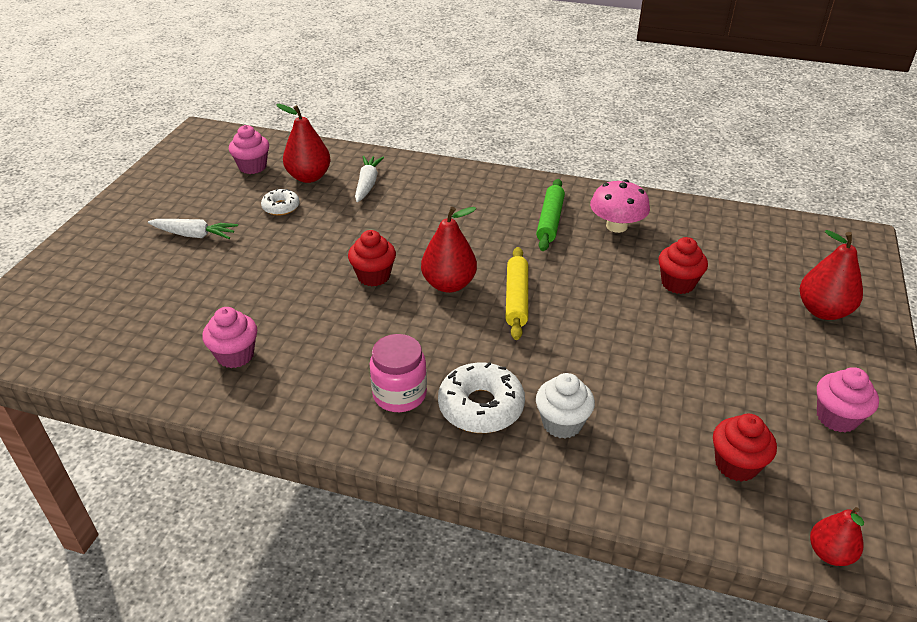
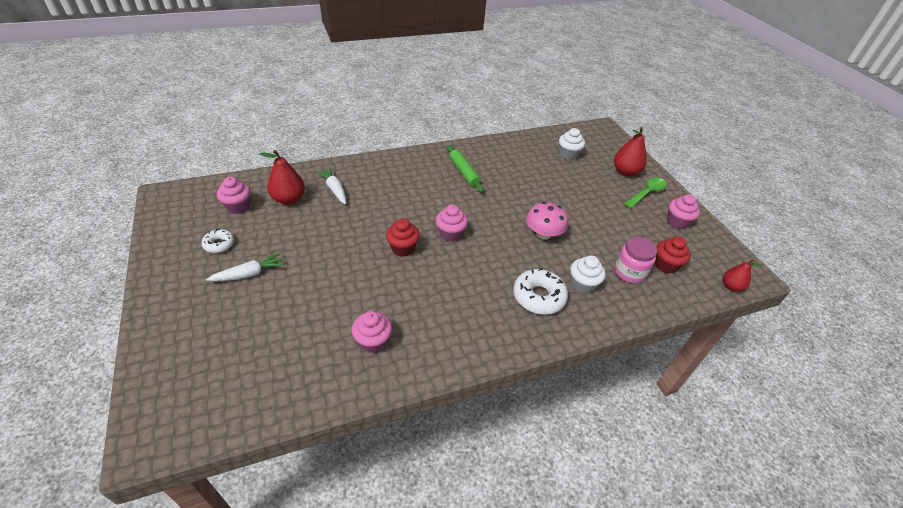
camera: 40 degrees left, 5 degrees up
white donut [261,189,300,215] -> white donut moved to [201,229,234,253]
pink jar [370,334,427,412] -> pink jar moved to [614,237,657,283]
red pear [421,207,477,293] -> pink cupcake [436,205,468,242]
yellow rolling pin [505,247,528,340] -> none
pink mushroom [590,180,650,233] -> pink mushroom moved to [526,202,568,240]
red cupcake [658,237,708,294] -> none
none -> white cupcake [559,128,585,160]
none -> green spoon [624,178,667,208]

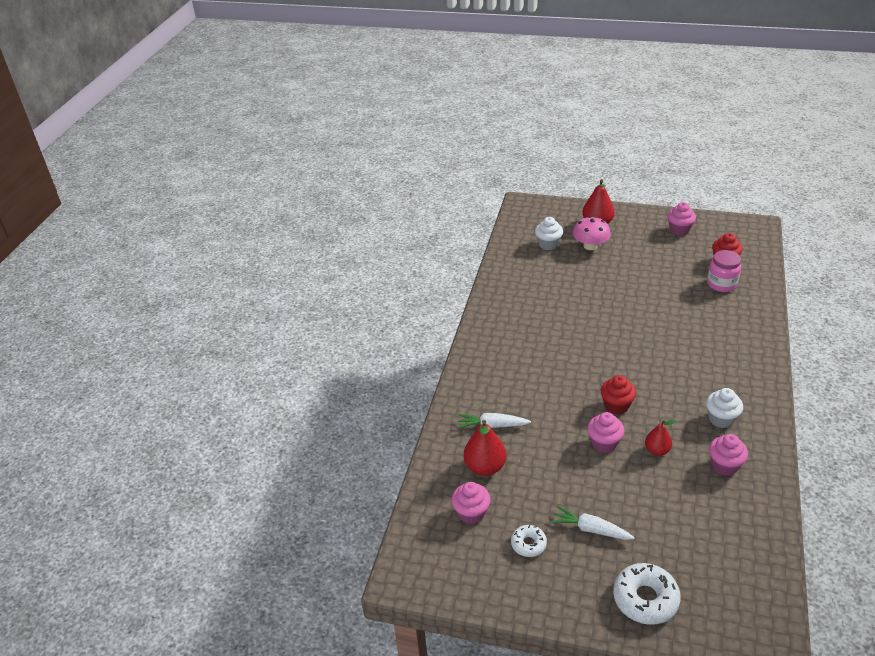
camera: 50 degrees left, 5 degrees down
white carrot [206,253,285,282] -> white carrot turned 75 degrees counterclockwise [551,506,635,540]
pink cupcake [436,205,468,242] -> pink cupcake moved to [587,412,624,453]
green rolling pin [447,145,484,193] -> none
white donut [513,268,568,315] -> white donut moved to [613,563,681,625]
pink mushroom [526,202,568,240] -> pink mushroom moved to [572,216,611,250]
white cupcake [570,255,606,294] -> white cupcake moved to [706,388,743,428]
green spoon [624,178,667,208] -> none
red pear [723,260,762,291] -> red pear moved to [645,420,676,456]

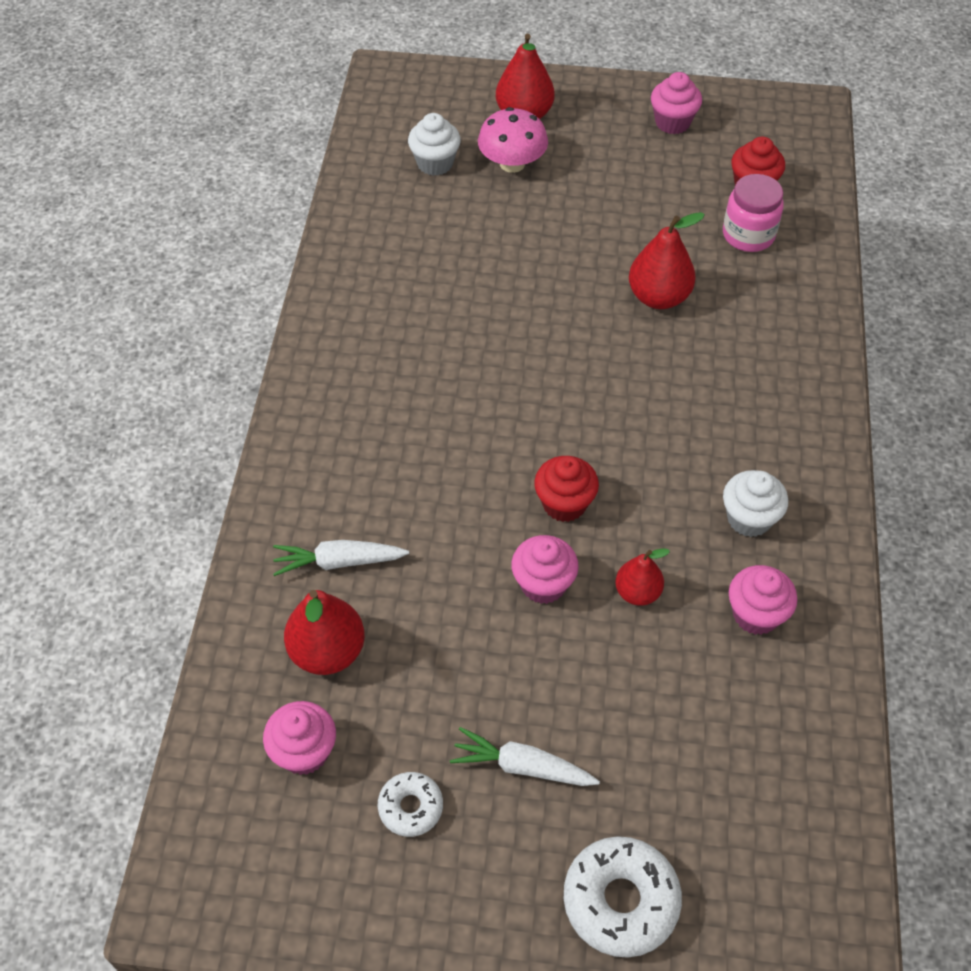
camera: 10 degrees left, 15 degrees up
none -> red pear [629,212,705,309]

